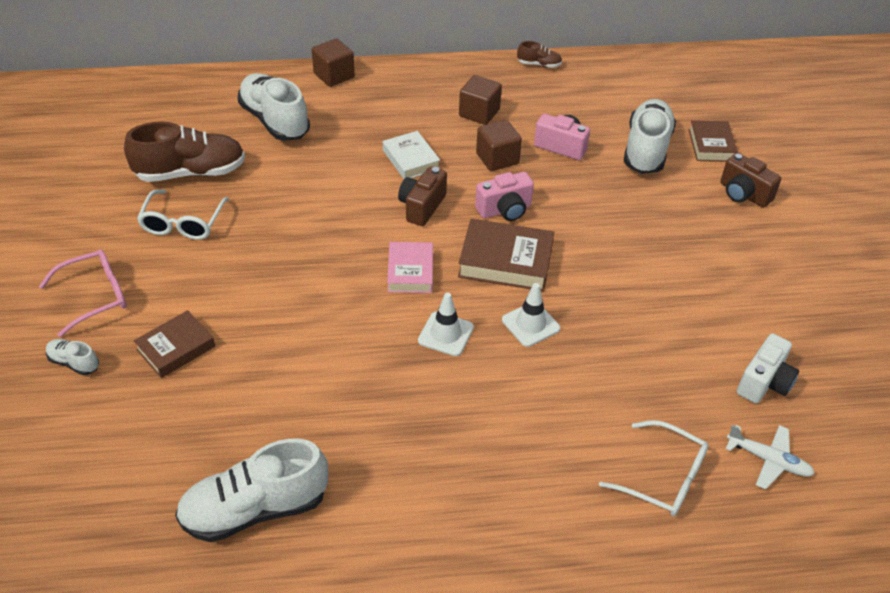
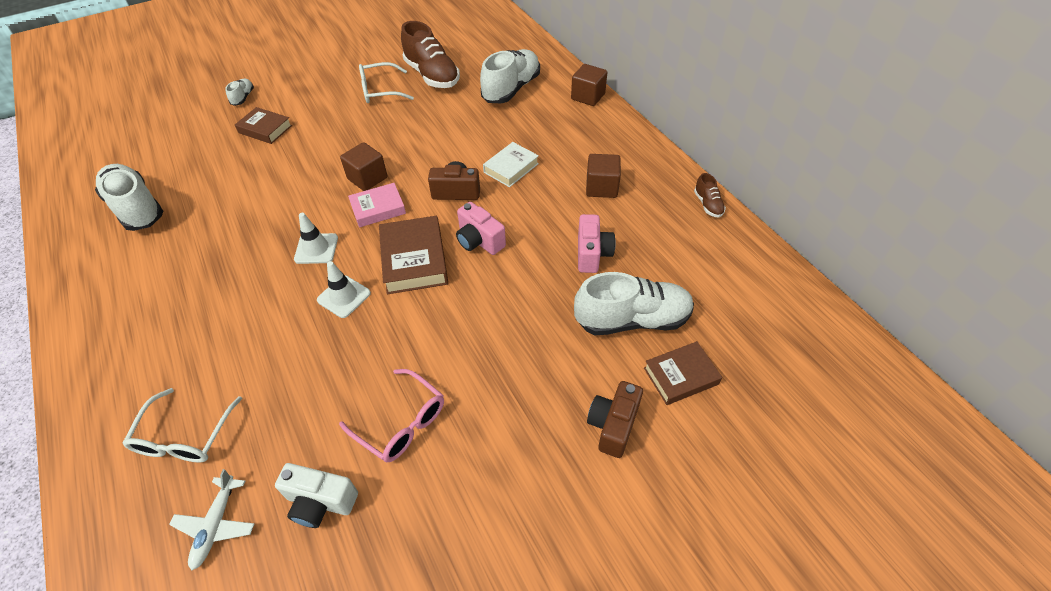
camera: 70 degrees right, 5 degrees up
pink glasses [39,250,126,337] -> pink glasses moved to [339,369,444,462]
brown cube [476,120,522,171] -> brown cube moved to [340,142,387,191]

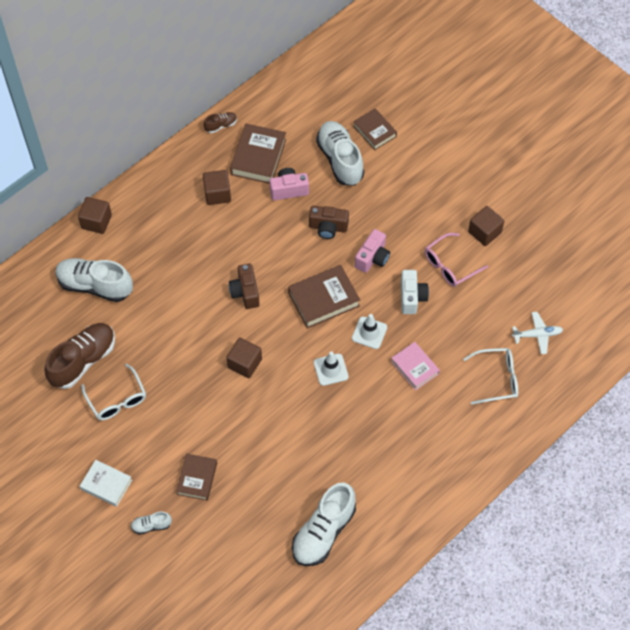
camera: 105 degrees left, 10 degrees up
white camera [275,463,358,528] -> white camera moved to [401,270,429,314]
pink glasses [339,369,444,462] -> pink glasses turned 150 degrees counterclockwise [425,233,488,287]
pink book [348,183,406,228] -> pink book moved to [391,342,440,391]
pink camera [456,202,506,255] -> pink camera moved to [355,229,390,273]
white book [483,142,539,187] -> white book moved to [80,460,132,507]
brown camera [587,381,643,458] -> brown camera moved to [309,206,349,239]
none -> brown book [230,124,286,184]
none -> brown cube [468,206,504,246]

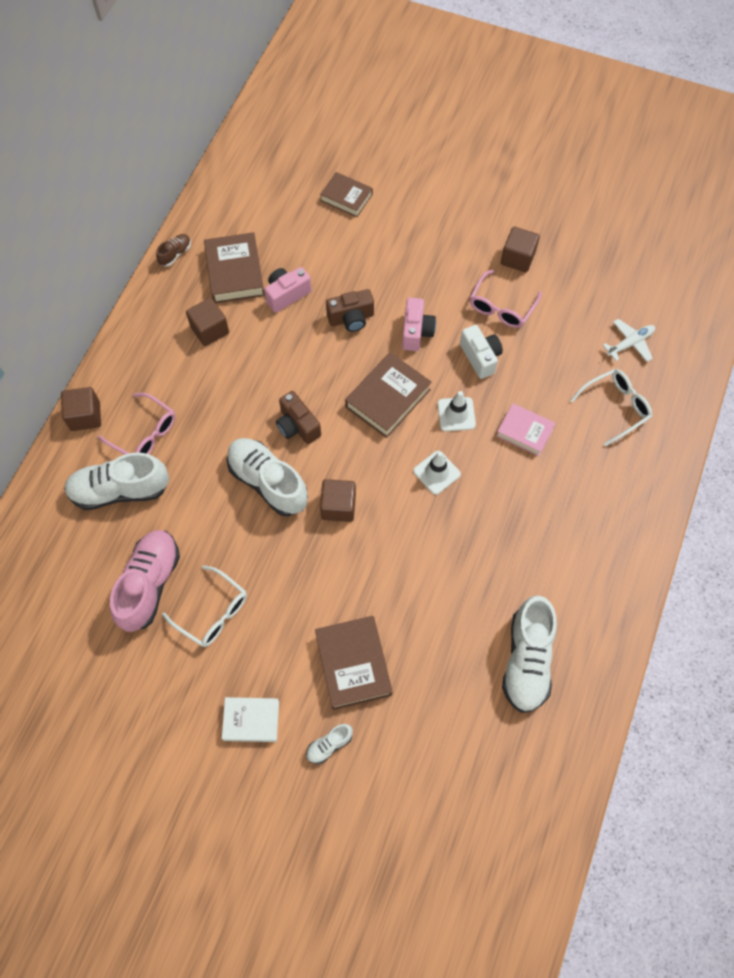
camera: 25 degrees left, 5 degrees up
brown shoe [44,323,115,389] -> pink shoe [110,530,180,632]
brown book [176,453,217,501] -> brown book [315,616,393,710], size x1.51
white shoe [316,121,364,186] -> white shoe moved to [226,438,308,516]
none -> pink glasses [97,393,175,454]

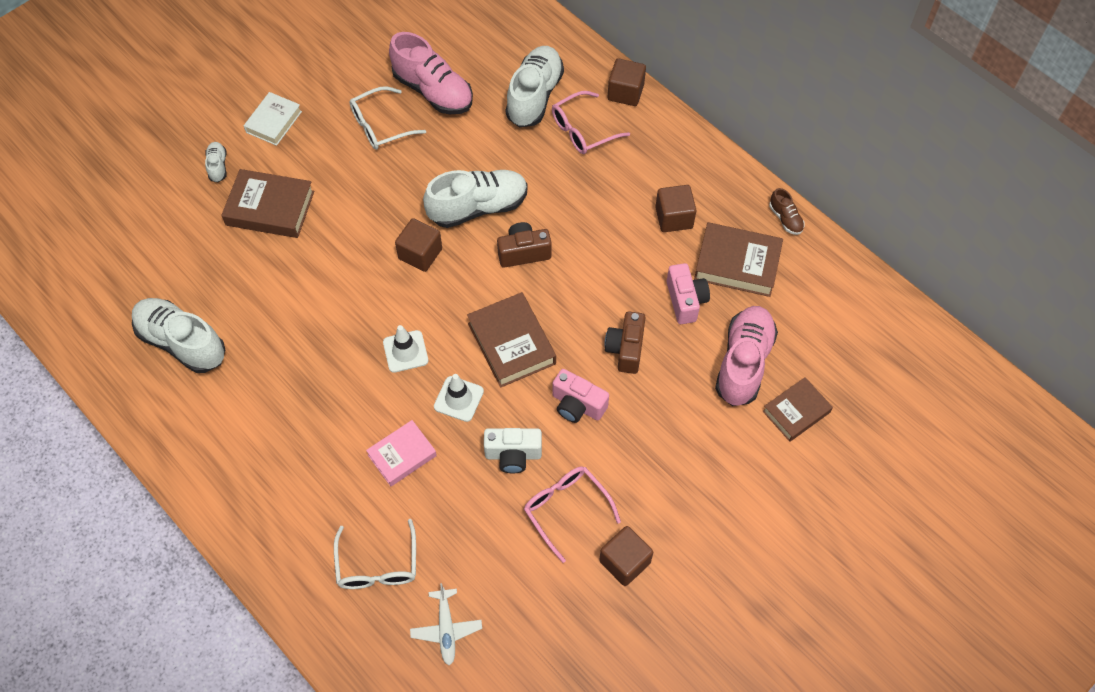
camera: 115 degrees right, 5 degrees down
none -> pink shoe [715,306,778,406]

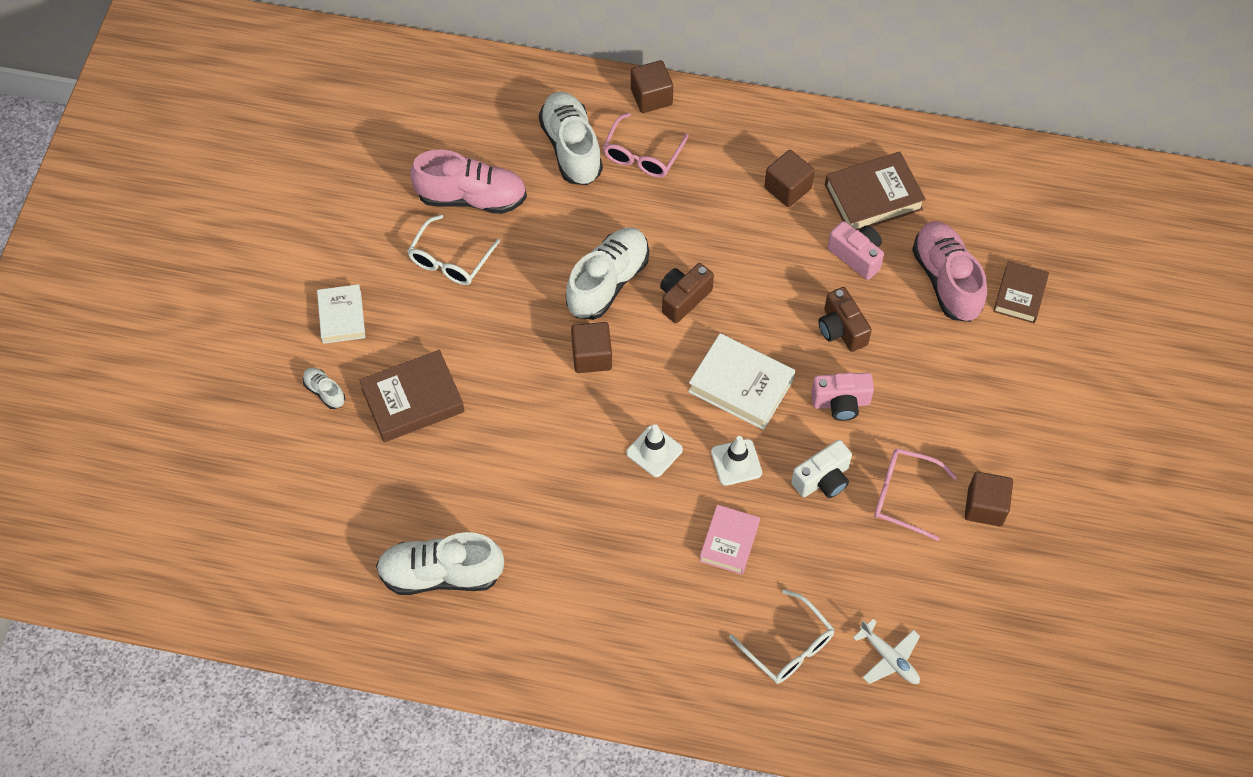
camera: 35 degrees left, 0 degrees up
brown book [467,292,556,388] -> white book [688,333,795,430]
brown shoe [769,188,804,235] -> none

